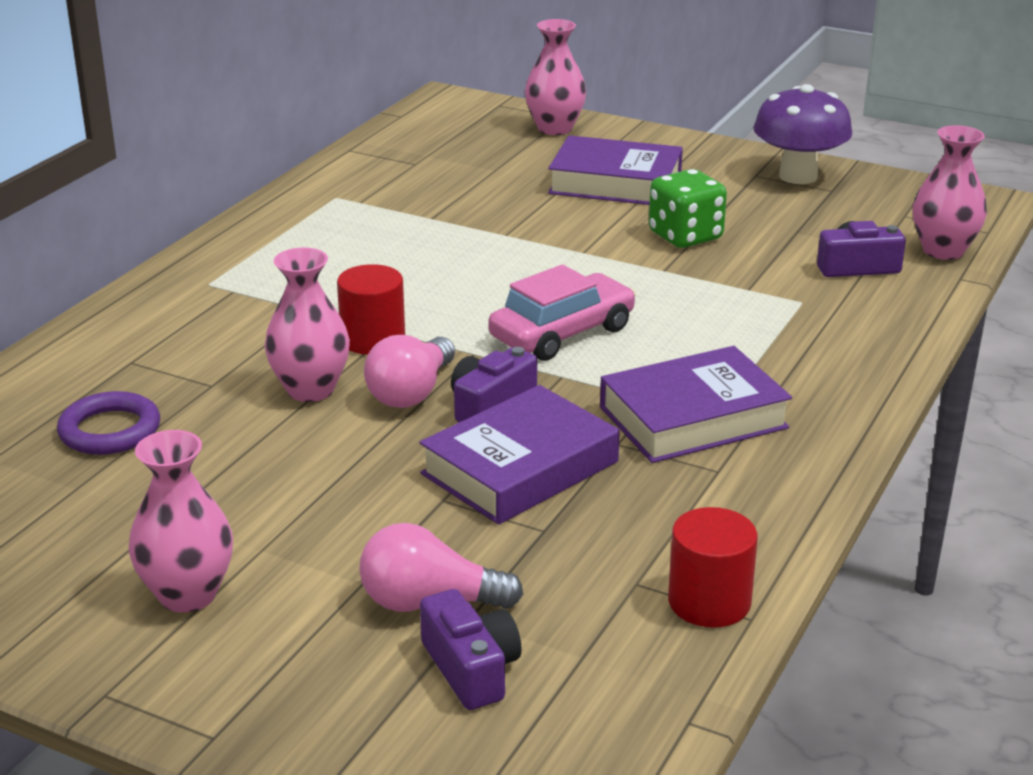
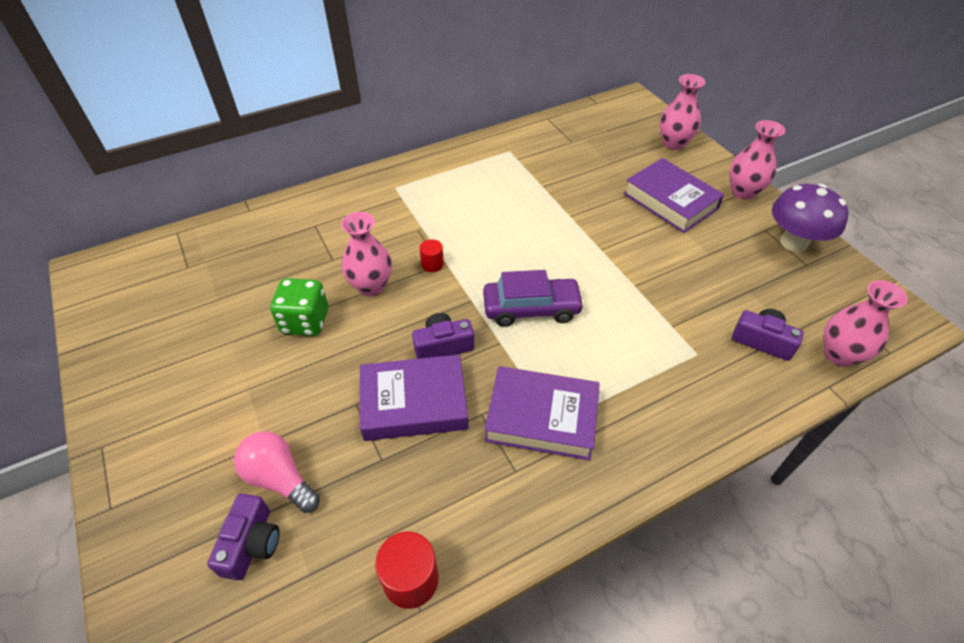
camera: 35 degrees right, 20 degrees up
purple ring [57,391,160,455] -> none
pink vase [129,430,233,613] -> pink vase moved to [729,120,785,200]
red cylinder [337,264,405,355] -> red cylinder [419,239,444,272], size x0.59
pink light bulb [364,335,455,408] -> none
pink car [488,264,636,361] -> purple car [483,270,585,327]
green dice [649,169,727,248] -> green dice moved to [270,278,328,336]

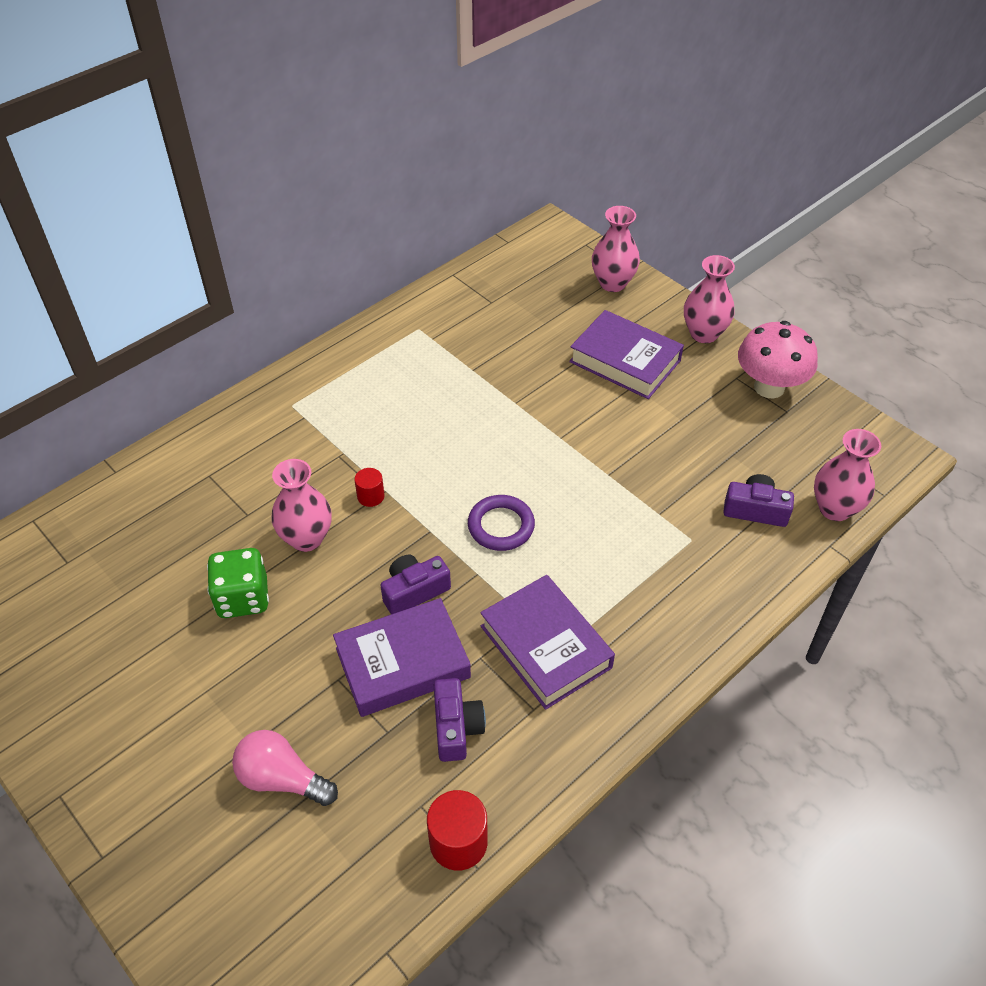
camera: 15 degrees left, 0 degrees up
purple camera [207,493,279,580] -> purple camera moved to [434,678,486,762]
purple car [483,270,585,327] -> purple ring [468,495,535,551]
purple book [485,366,600,460] -> purple book turned 60 degrees clockwise [480,575,615,710]
purple mushroom [772,184,849,252] -> pink mushroom [738,321,818,399]

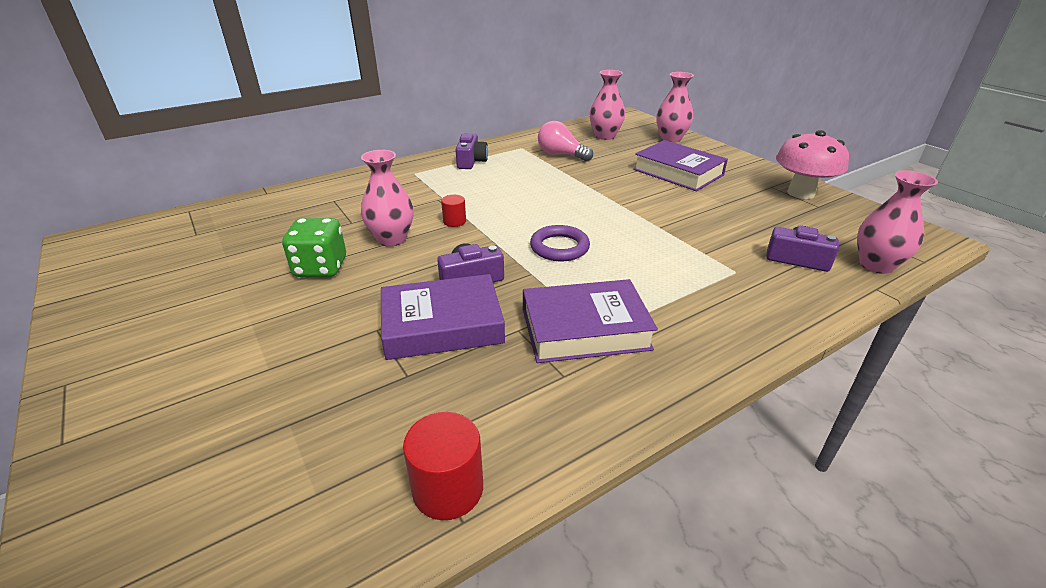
camera: 10 degrees right, 15 degrees down
pink light bulb [232,730,338,806] -> pink light bulb moved to [538,121,593,161]
purple camera [434,678,486,762] -> purple camera moved to [456,133,488,169]
purple book [480,575,615,710] -> purple book turned 75 degrees counterclockwise [523,279,658,363]
pink vase [684,255,735,343] -> pink vase moved to [589,70,625,140]

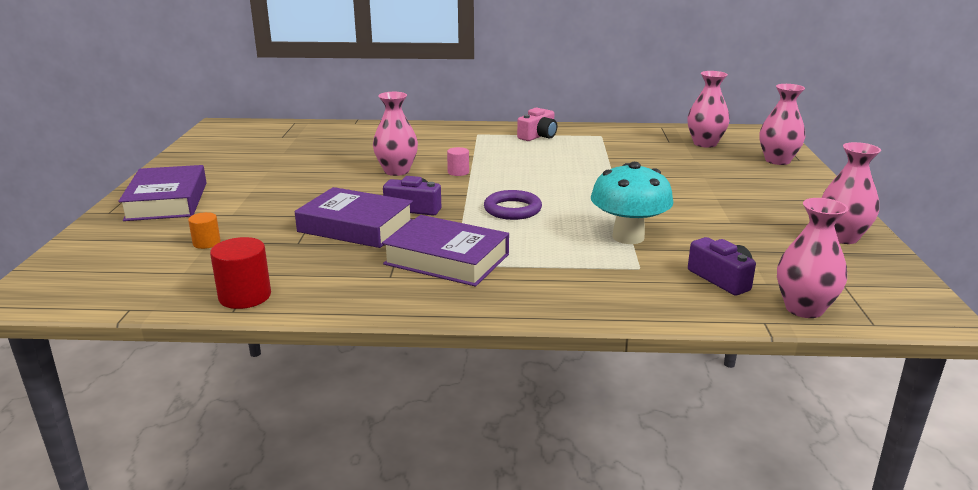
camera: 35 degrees right, 10 degrees down
green dice [282,218,346,277] -> none
red cylinder [441,195,466,227] -> pink cylinder [447,147,469,176]
purple camera [456,133,488,169] -> pink camera [517,108,557,141]
pink light bulb [538,121,593,161] -> none
purple book [633,140,728,191] -> purple book moved to [118,165,207,221]
pink mushroom [776,130,849,199] -> pink vase [821,142,881,244]
none -> orange cylinder [188,212,221,249]
none -> turquoise mushroom [591,162,673,244]

